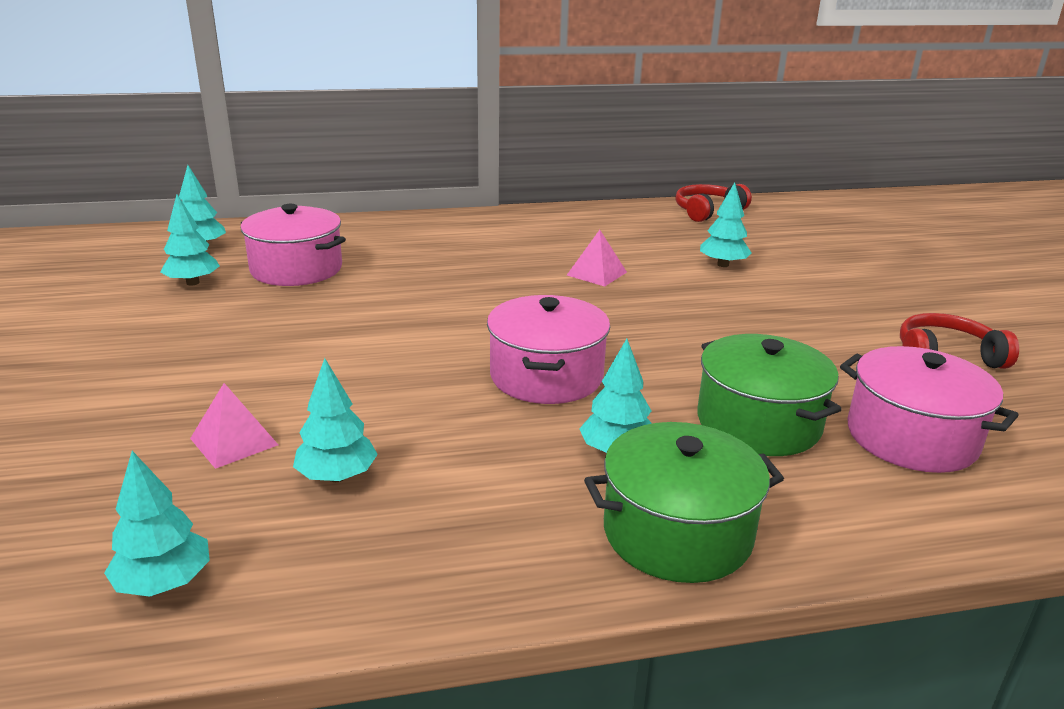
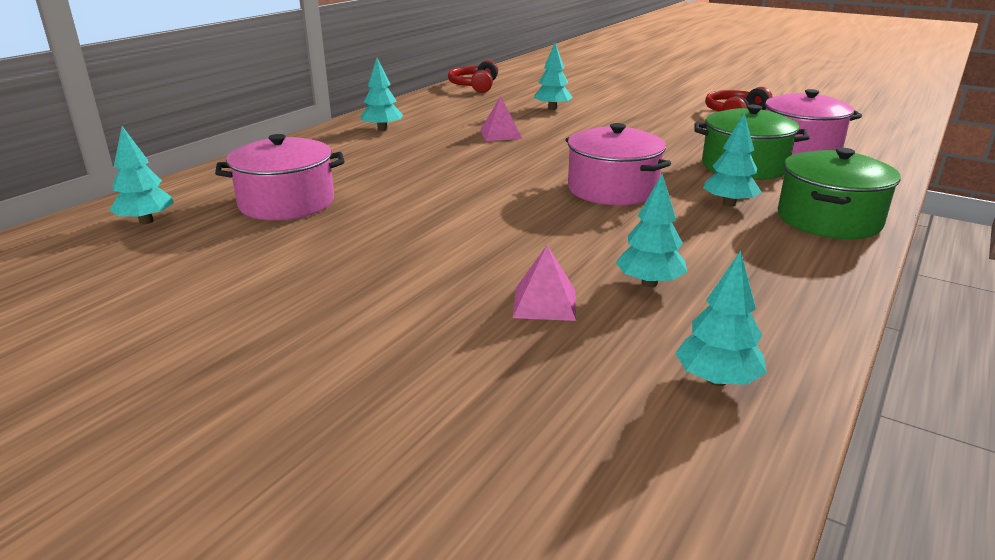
camera: 45 degrees left, 0 degrees up
turquoise tree [160,194,220,286] -> turquoise tree moved to [360,58,403,131]

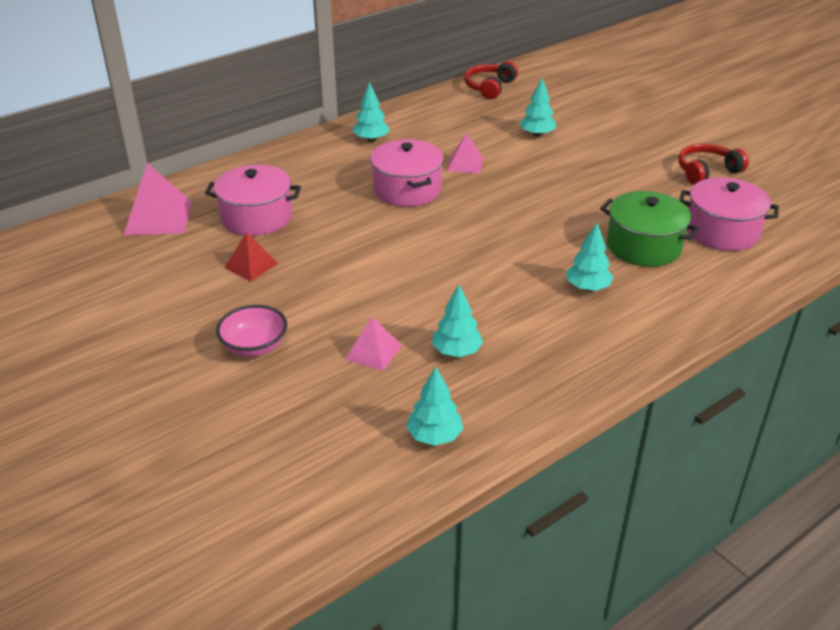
camera: 20 degrees right, 10 degrees up
turquoise tree [109,126,174,224] -> pink pyramid [124,163,192,235]
pink pot [565,123,671,205] -> pink pot moved to [370,139,444,207]
green pot [778,148,901,239] -> none
none -> pink bowl [216,305,287,357]
none -> red pyramid [224,232,278,281]

